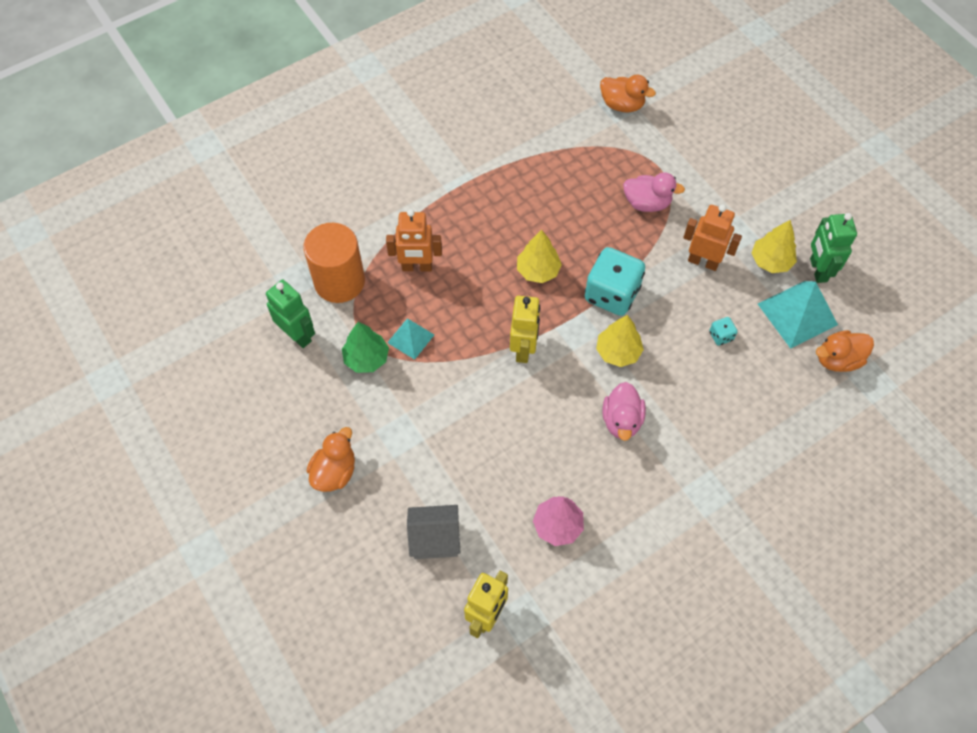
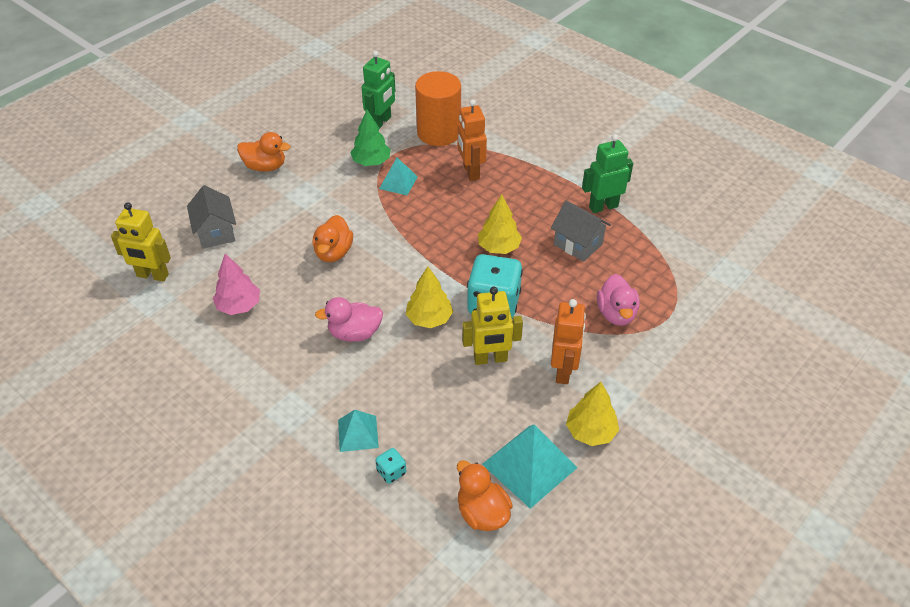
camera: 75 degrees right, 15 degrees down
yellow robot [510,296,540,363] -> yellow robot moved to [462,287,523,365]
orange duck [600,75,656,113] -> orange duck moved to [312,215,353,262]
turquoise dice [709,317,738,346] -> turquoise dice moved to [375,448,406,484]
green robot [810,213,857,283] -> green robot moved to [582,134,633,213]
none -> turquoise pyramid [338,410,379,452]
none -> grey house [551,200,611,262]

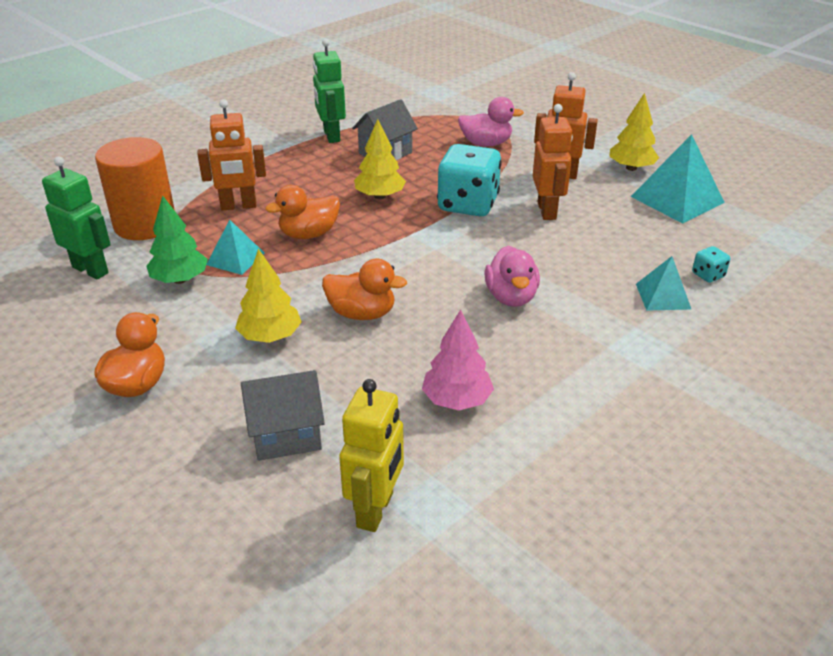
camera: 85 degrees left, 10 degrees down
yellow tree [406,266,453,328] -> yellow tree moved to [235,249,302,343]
orange duck [457,460,513,531] -> orange duck moved to [265,185,340,239]
yellow robot [462,287,523,365] -> orange robot [533,104,573,220]

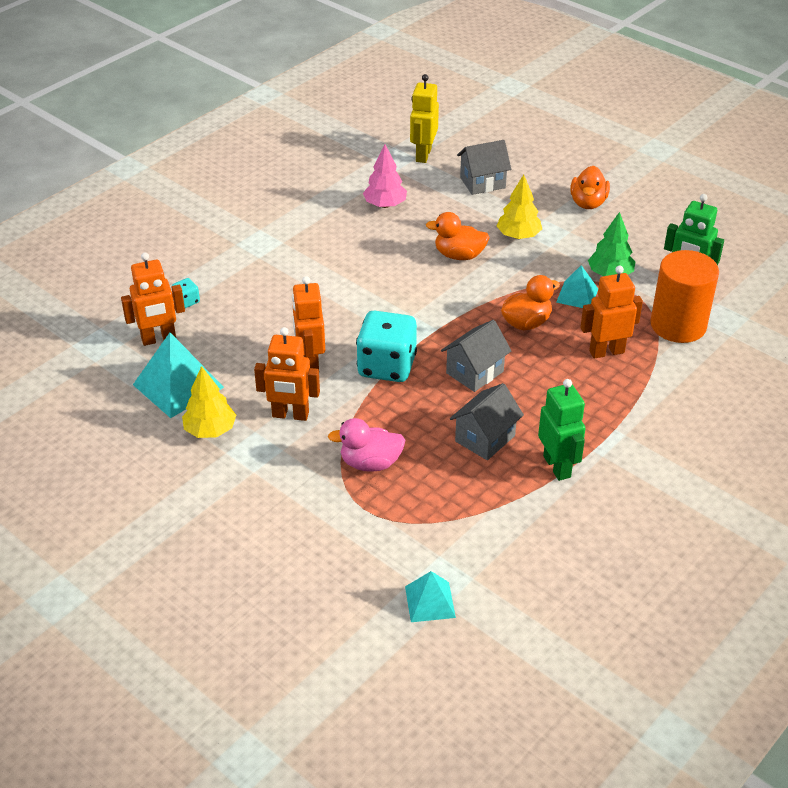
camera: 175 degrees right, 5 degrees up
yellow tree [354,119,406,199] -> grey house [441,320,511,392]
pink duck [484,246,540,307] -> none
turquoise pyramid [636,256,692,311] -> turquoise pyramid moved to [405,571,456,622]
none -> orange robot [121,252,185,346]

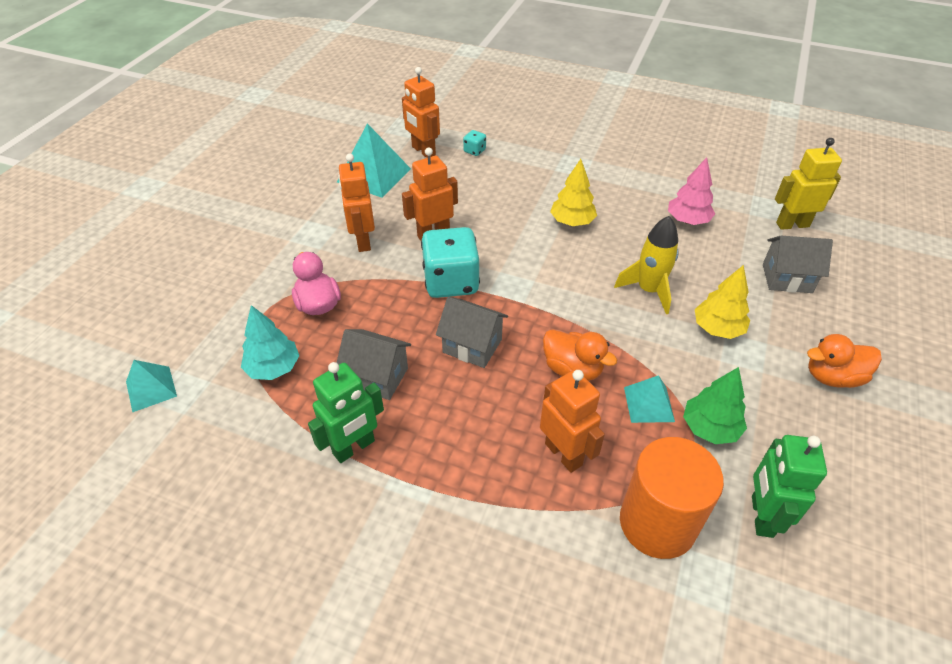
camera: 70 degrees right, 5 degrees up
yellow tree [182,366,236,438] -> yellow tree moved to [550,159,597,226]
orange duck [426,212,490,260] -> yellow rocket [614,216,679,314]
grey house [457,140,511,195] -> grey house turned 45 degrees counterclockwise [763,236,833,293]
none -> turquoise tree [241,305,299,380]

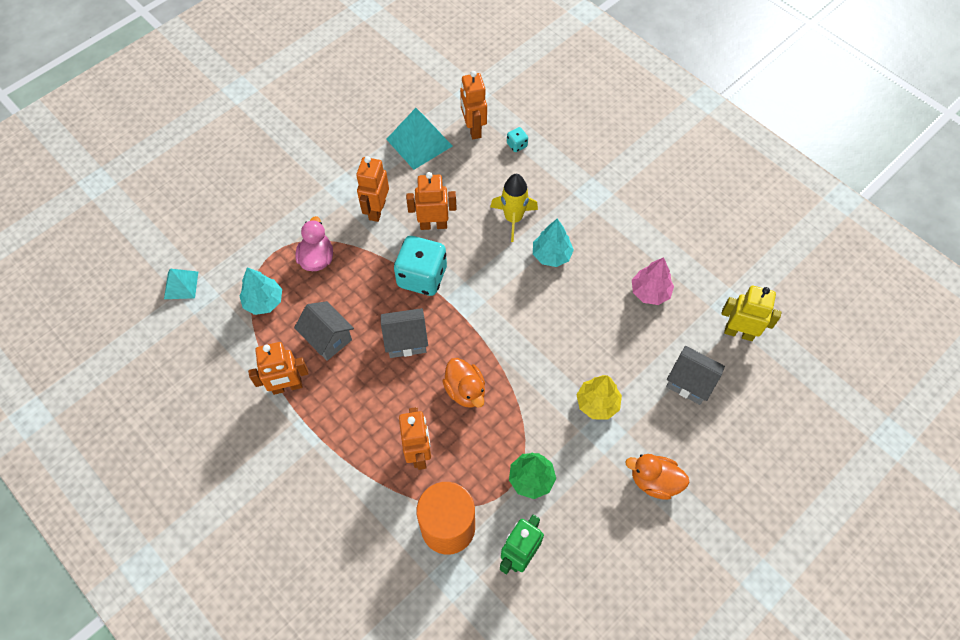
camera: 25 degrees right, 15 degrees up
green robot [308,362,384,463] -> orange robot [248,342,309,395]
grey house [436,297,508,368] -> grey house turned 60 degrees counterclockwise [381,308,428,358]
yellow tree [550,159,597,226] -> turquoise tree [533,219,574,267]
yellow rocket [614,216,679,314] -> yellow rocket moved to [490,174,538,242]
turquoise pyramid [624,375,675,423] -> none

